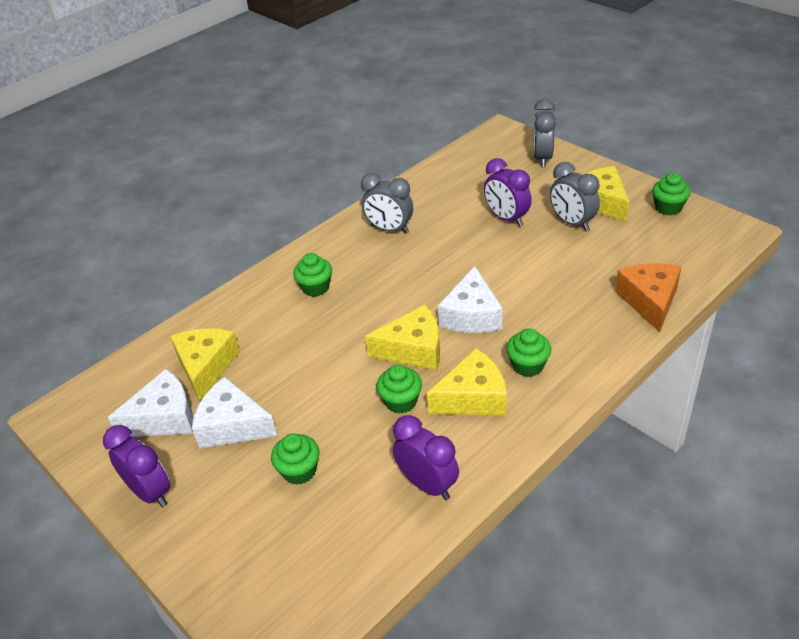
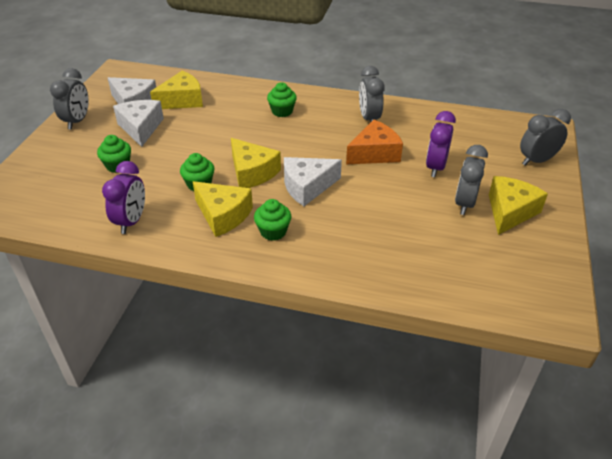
camera: 55 degrees right, 0 degrees up
purple clock [103,425,170,508] -> grey clock [50,68,89,130]
orange cheese [615,263,682,332] -> orange cheese moved to [346,120,403,164]
green cupcake [652,173,691,216] -> none

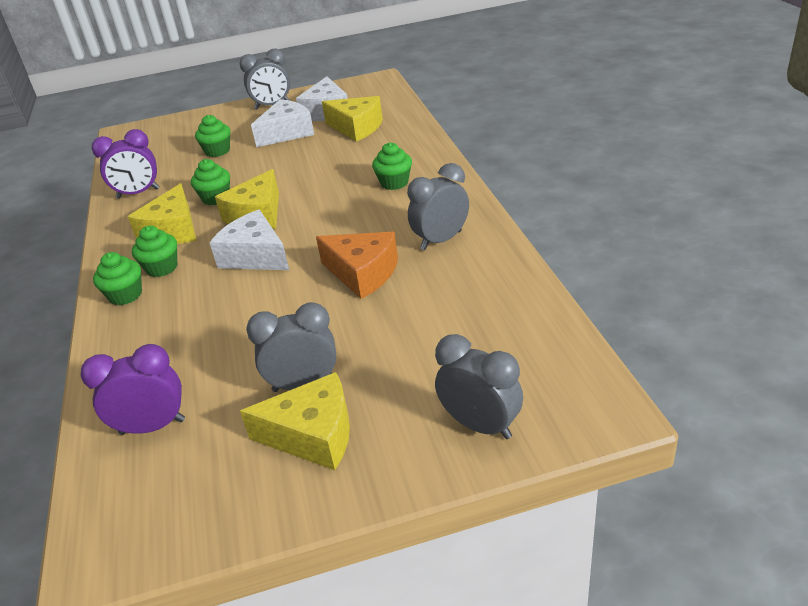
camera: 65 degrees right, 5 degrees down
purple clock [426,111,456,177] -> purple clock moved to [81,344,185,435]
none -> green cupcake [93,252,142,305]

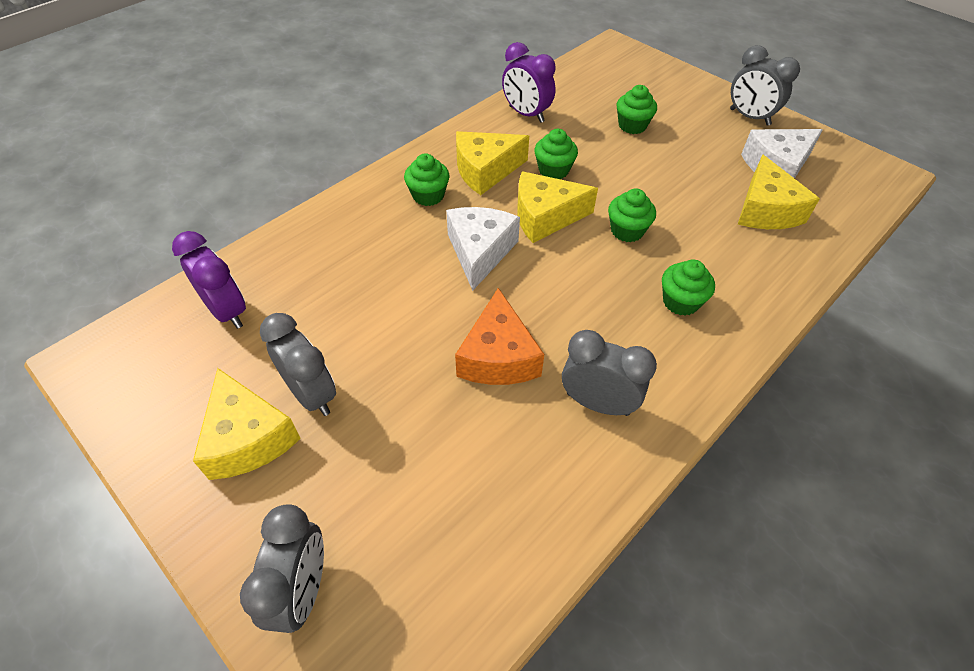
camera: 55 degrees right, 15 degrees up
green cupcake [93,252,142,305] -> green cupcake moved to [608,188,656,242]
white cheese [251,99,314,147] -> none

